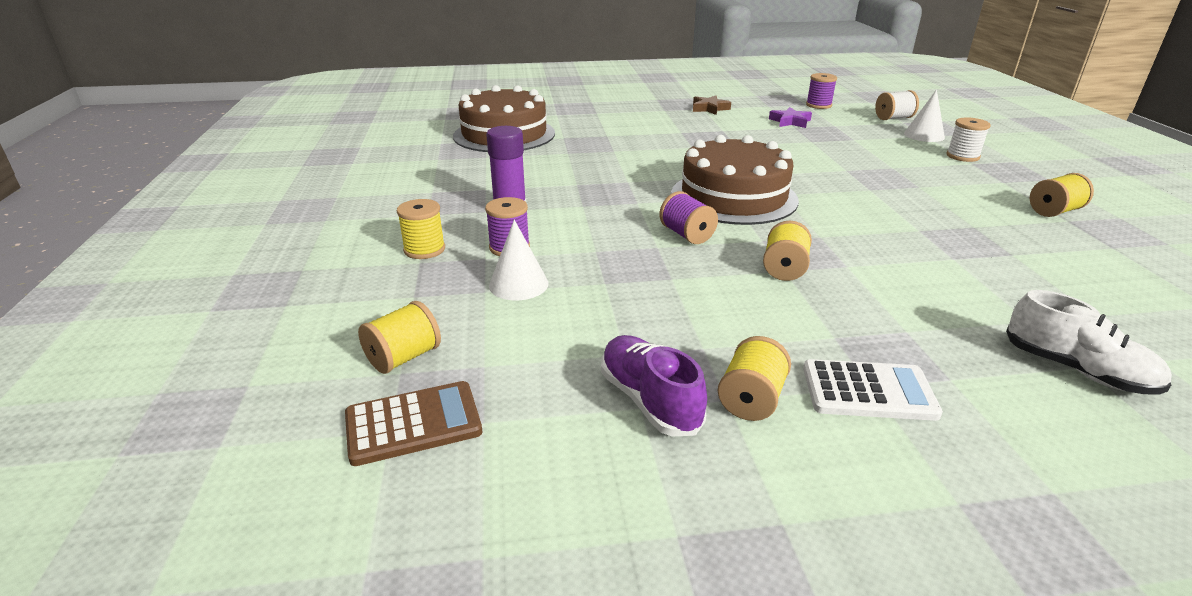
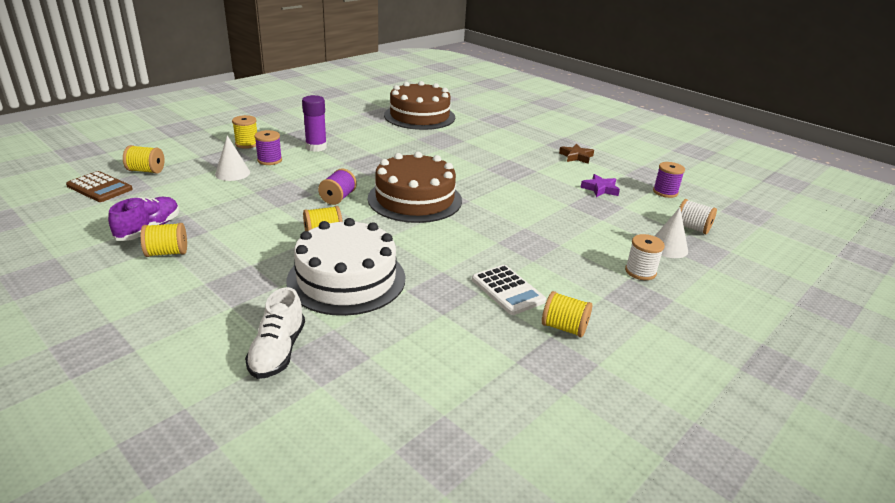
camera: 50 degrees right, 0 degrees up
white calculator [803,359,943,421] -> white calculator moved to [472,265,546,315]
none -> white cake [287,218,405,316]

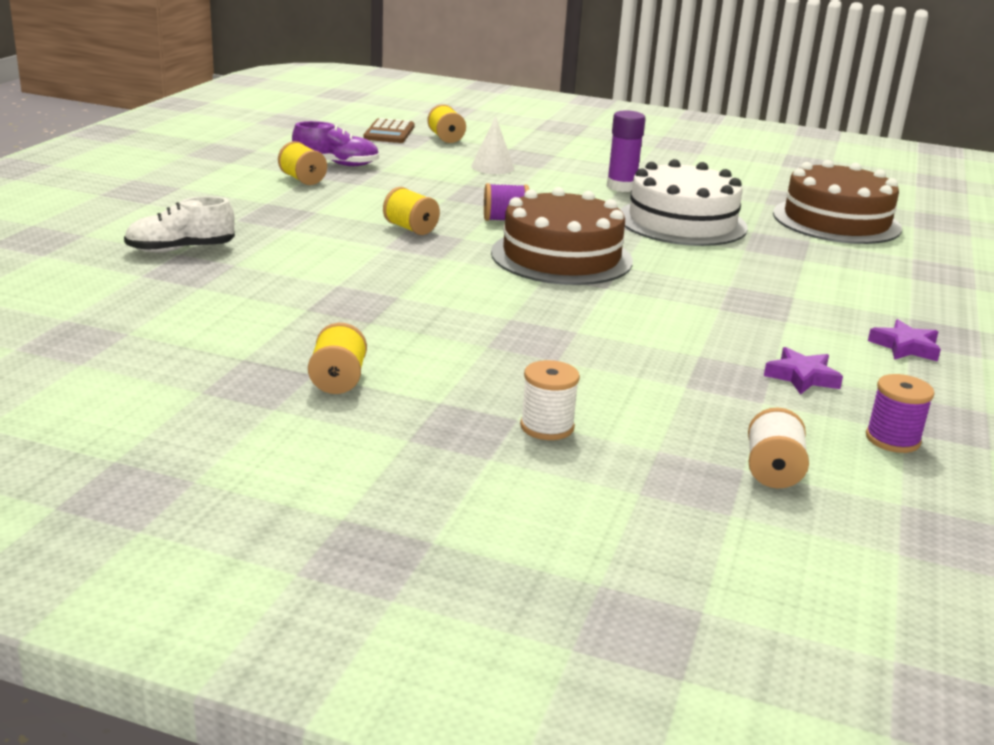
camera: 65 degrees right, 5 degrees down
yellow spool [232,115,257,149] -> none
purple spool [254,130,282,165] -> none
white cake [287,218,405,316] -> white cake moved to [620,159,748,246]
white calculator [472,265,546,315] -> none
brown star [559,144,594,164] -> purple star [868,319,941,362]
white cone [655,207,688,258] -> none

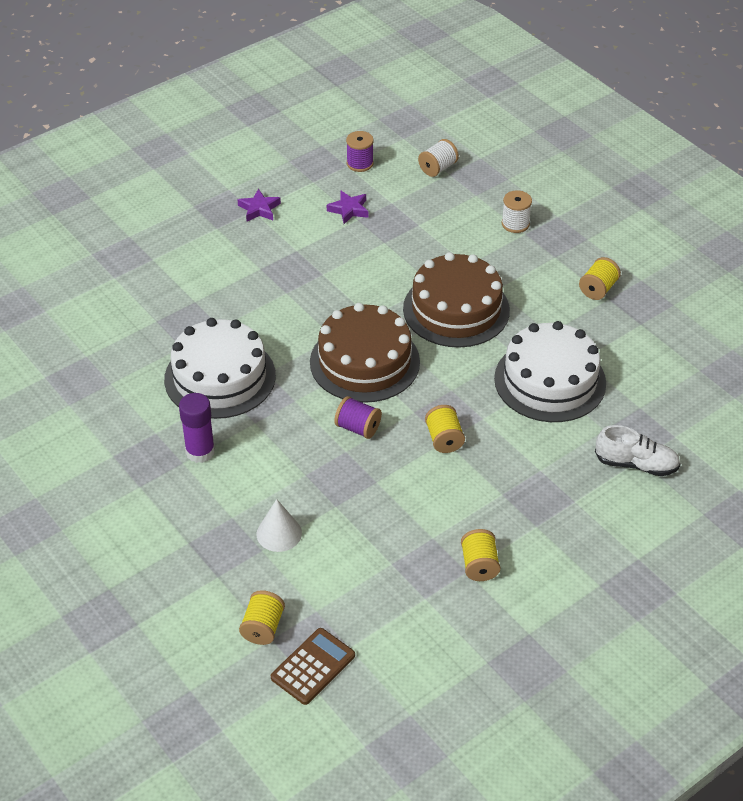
camera: 145 degrees left, 20 degrees up
purple shoe [292,121,379,166] -> none
brown cake [773,160,902,244] -> brown cake moved to [403,252,510,348]
none -> white cake [494,321,606,422]

